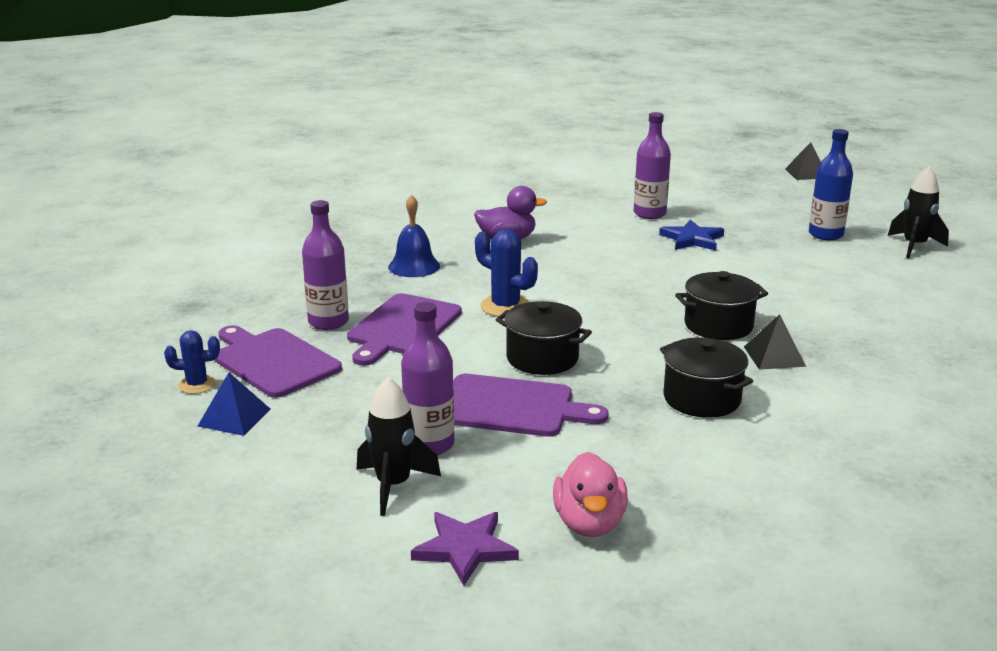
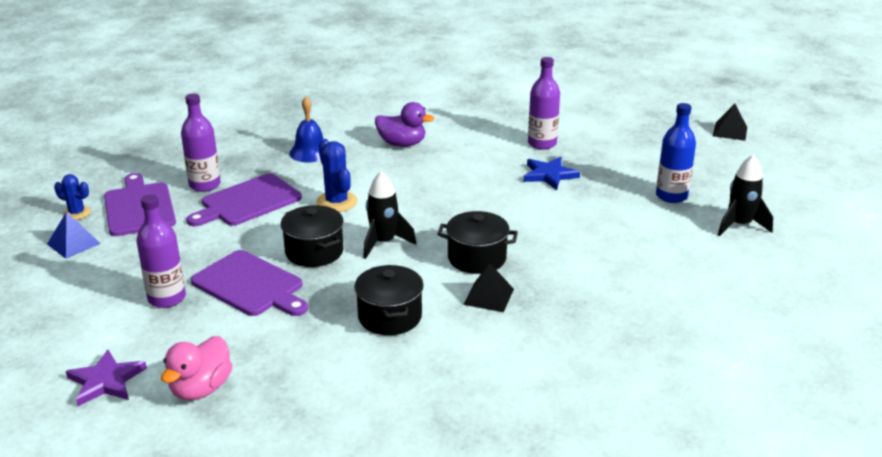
camera: 25 degrees right, 5 degrees up
black rocket [356,377,441,516] -> black rocket moved to [363,171,416,259]

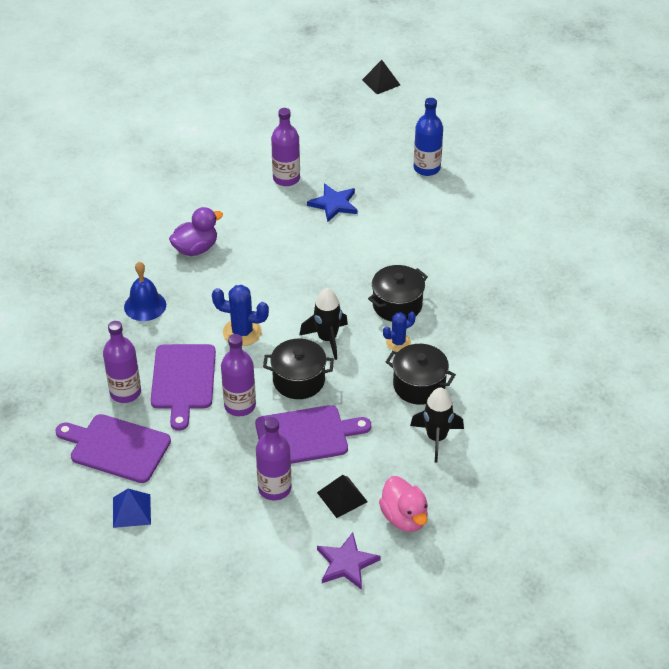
camera: 50 degrees left, 15 degrees up
blue cactus [54,174,91,220] -> blue cactus moved to [383,312,416,351]
black pyramid [463,263,514,312] -> black pyramid moved to [317,475,368,518]
black rocket [718,155,773,236] -> black rocket moved to [410,387,464,463]
none -> purple bottle [221,334,256,416]

